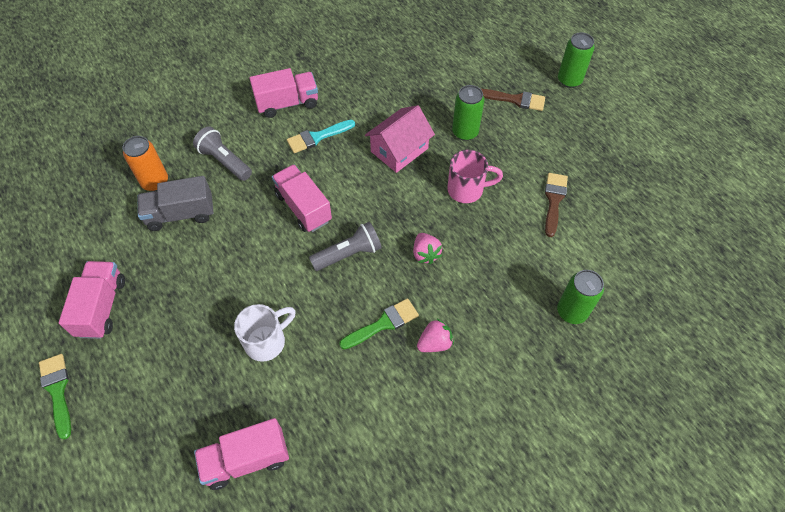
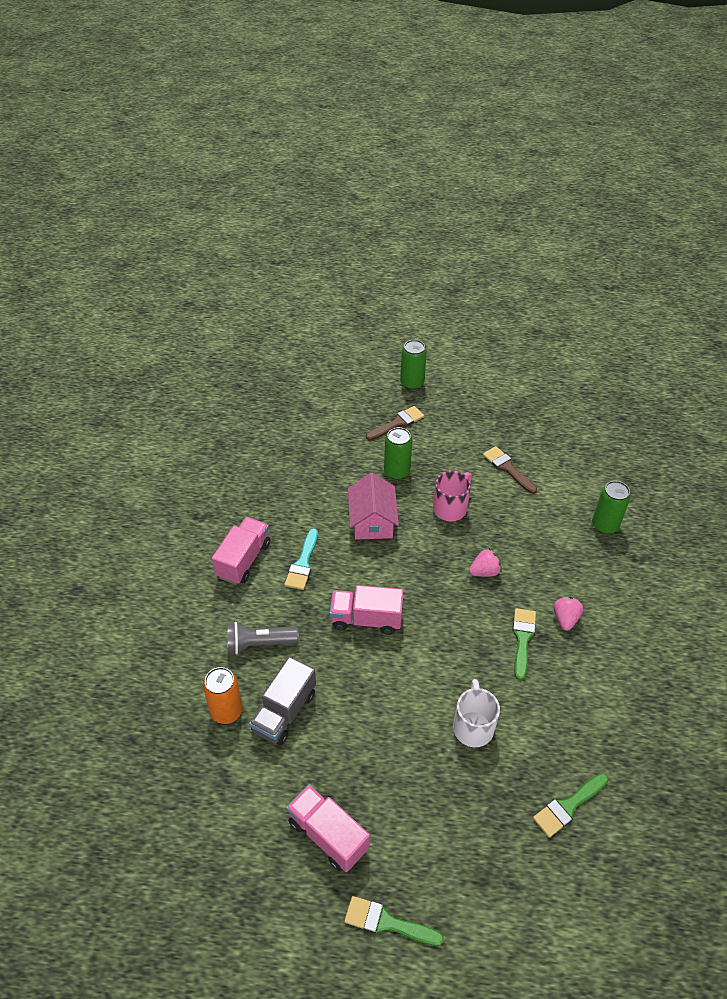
camera: 50 degrees left, 10 degrees down
pink truck [194,418,289,490] -> green brush [533,773,608,838]
grey flashlight [309,222,382,271] -> none
pink strawberry [413,233,442,265] -> pink strawberry turned 45 degrees counterclockwise [469,548,502,577]

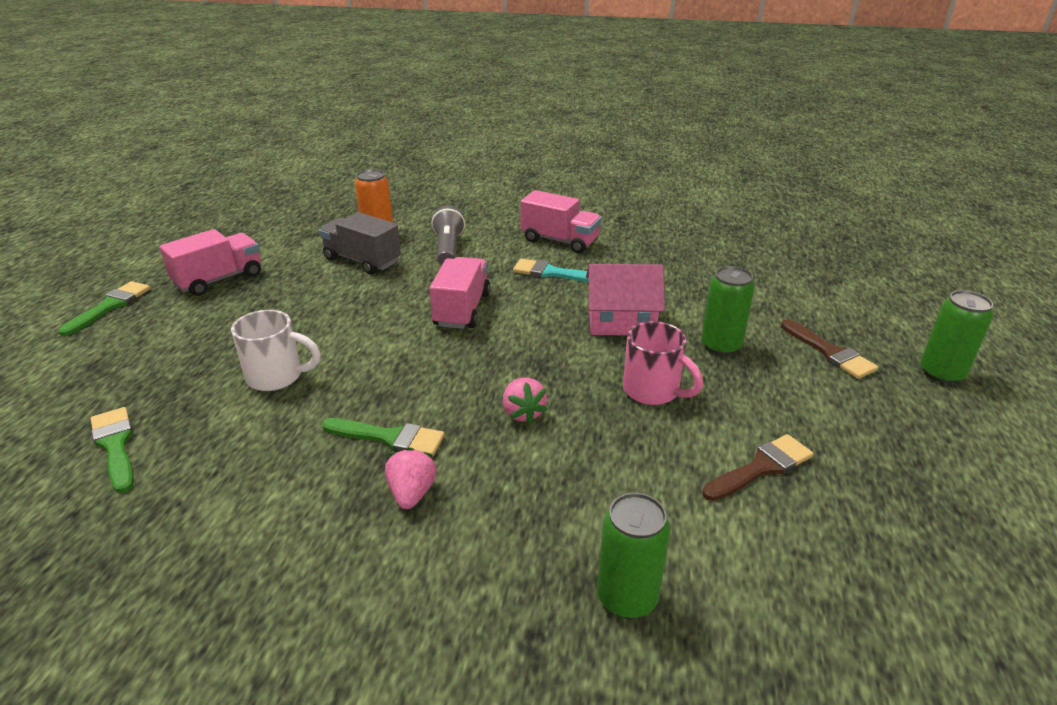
camera: 95 degrees right, 15 degrees down
pink strawberry [554,597,583,631] -> pink strawberry turned 105 degrees counterclockwise [385,447,437,509]

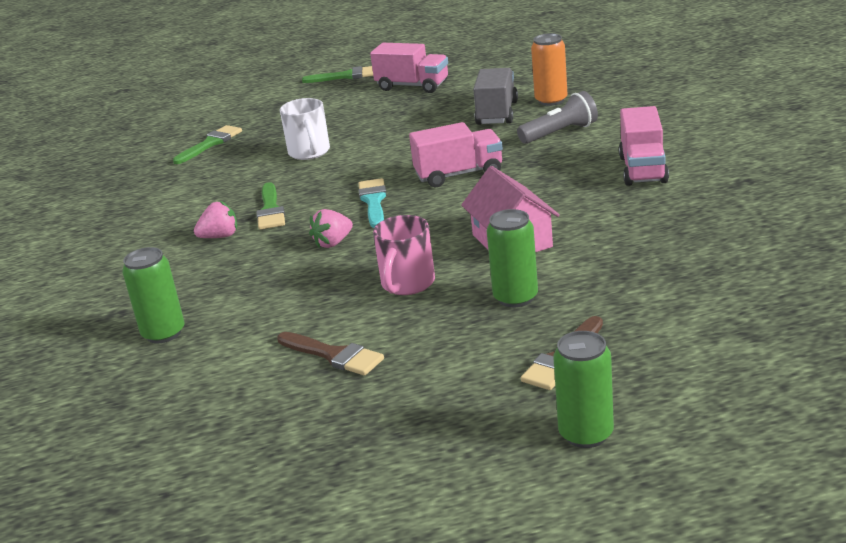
camera: 70 degrees right, 5 degrees down
turquoise brush [513,258,589,282] -> turquoise brush moved to [358,178,387,228]

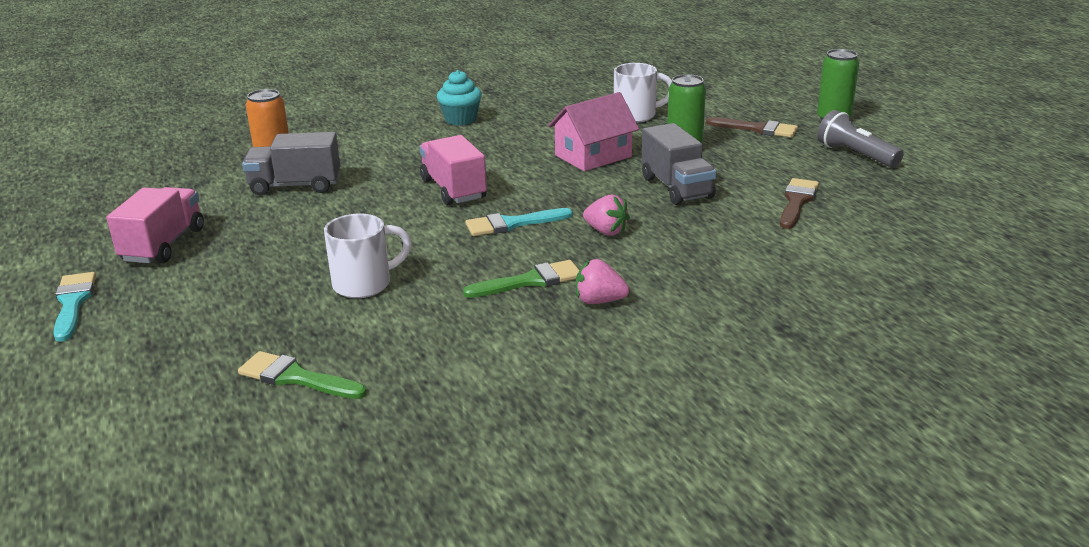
camera: 105 degrees left, 0 degrees up
green can [122,247,184,343] -> none
pink strawberry [194,201,237,238] -> pink strawberry turned 45 degrees counterclockwise [576,259,629,304]
green brush [302,66,373,83] -> turquoise brush [53,272,96,342]
pink mug [373,215,435,295] -> grey truck [641,123,716,205]
grey flashlight [517,91,598,144] -> grey flashlight moved to [817,110,904,167]
pink truck [619,106,669,186] -> turquoise cupcake [437,70,482,126]
none -> white mug [614,63,672,123]

